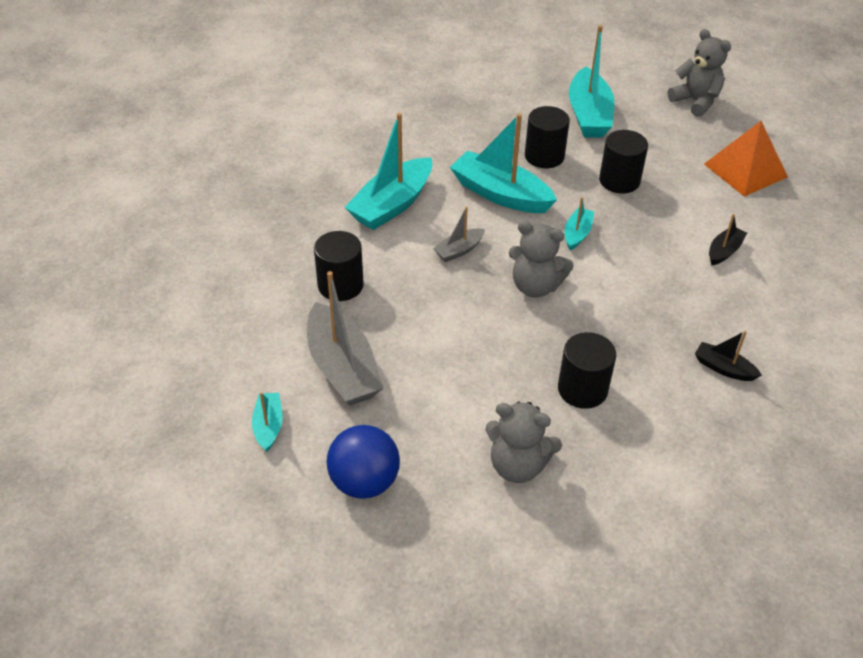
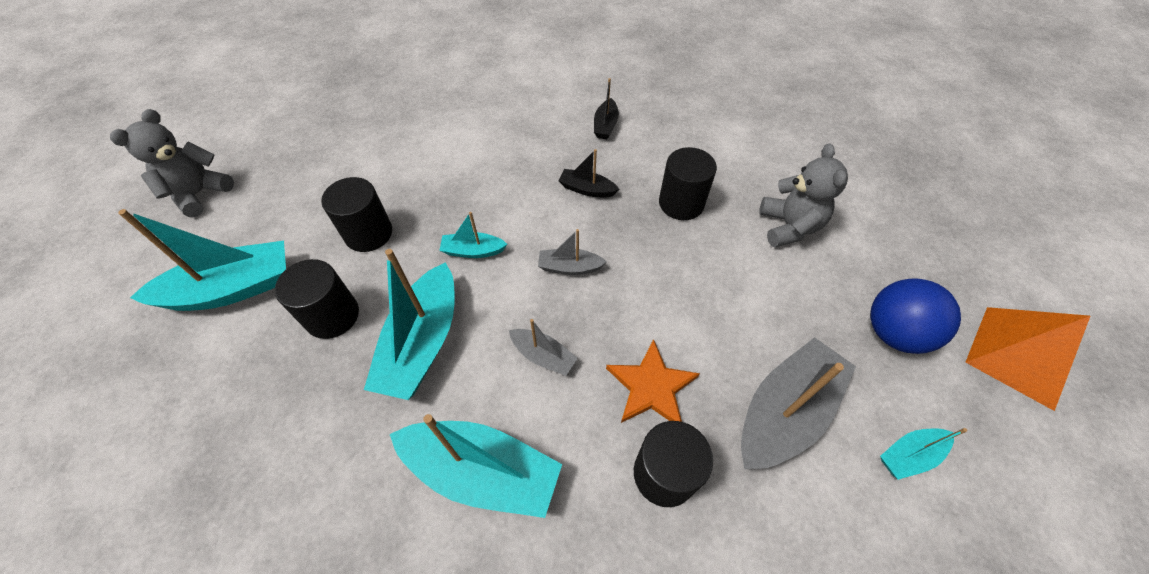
camera: 110 degrees left, 10 degrees up
grey teddy bear [509,221,574,298] -> grey boat [538,229,607,275]
orange pyramid [704,121,788,197] -> orange pyramid moved to [965,307,1090,411]
black boat [709,214,747,266] -> black boat moved to [558,149,619,197]
none -> orange star [606,339,700,423]

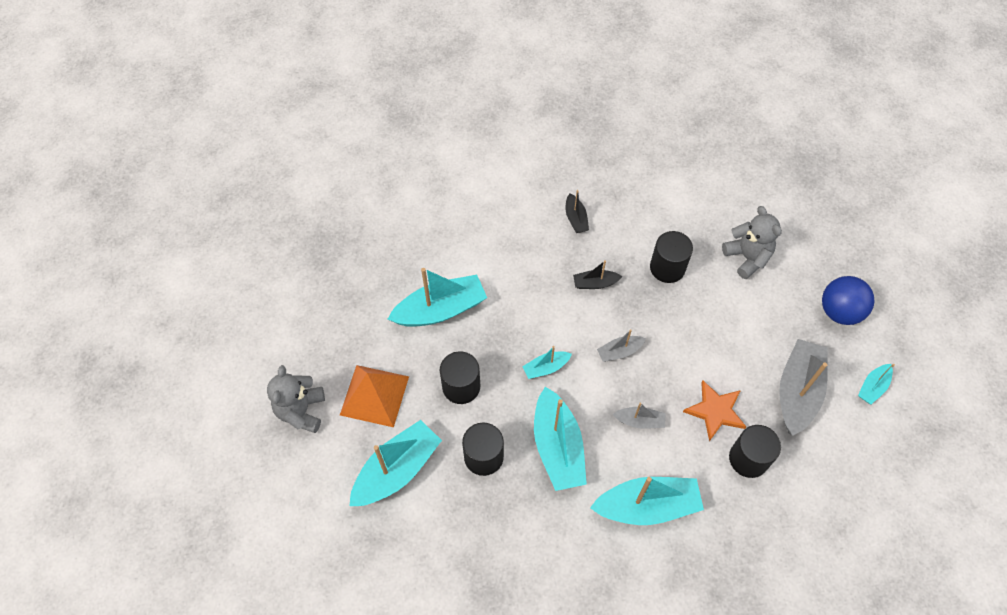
camera: 25 degrees left, 5 degrees up
orange pyramid [965,307,1090,411] -> orange pyramid moved to [340,365,409,427]
none -> turquoise boat [388,268,487,327]

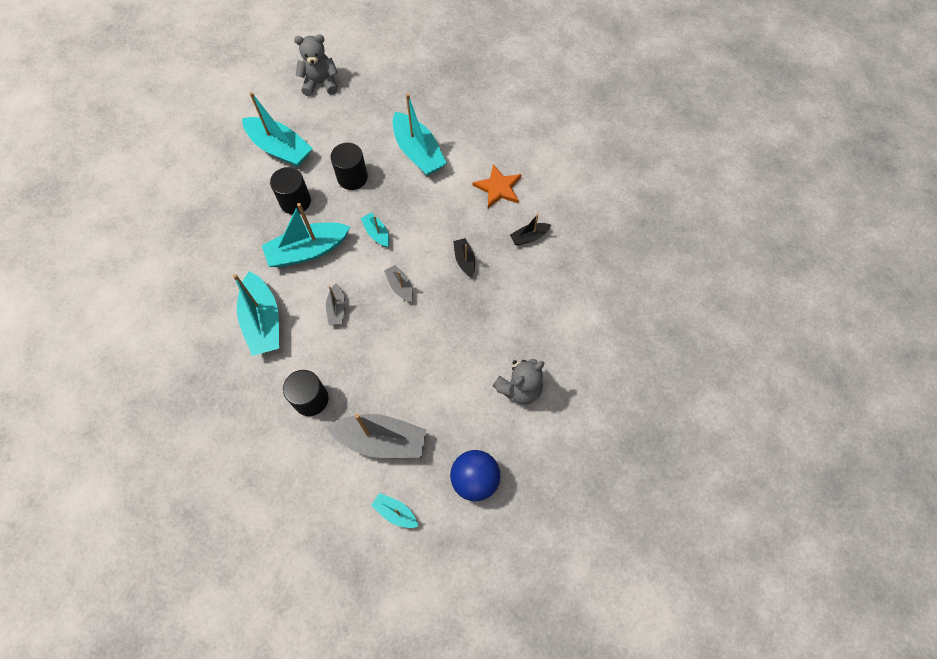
camera: 80 degrees right, 5 degrees up
orange pyramid [340,365,409,427] -> none
black cylinder [650,231,693,283] -> none
orange star [683,380,746,441] -> orange star moved to [472,164,522,208]

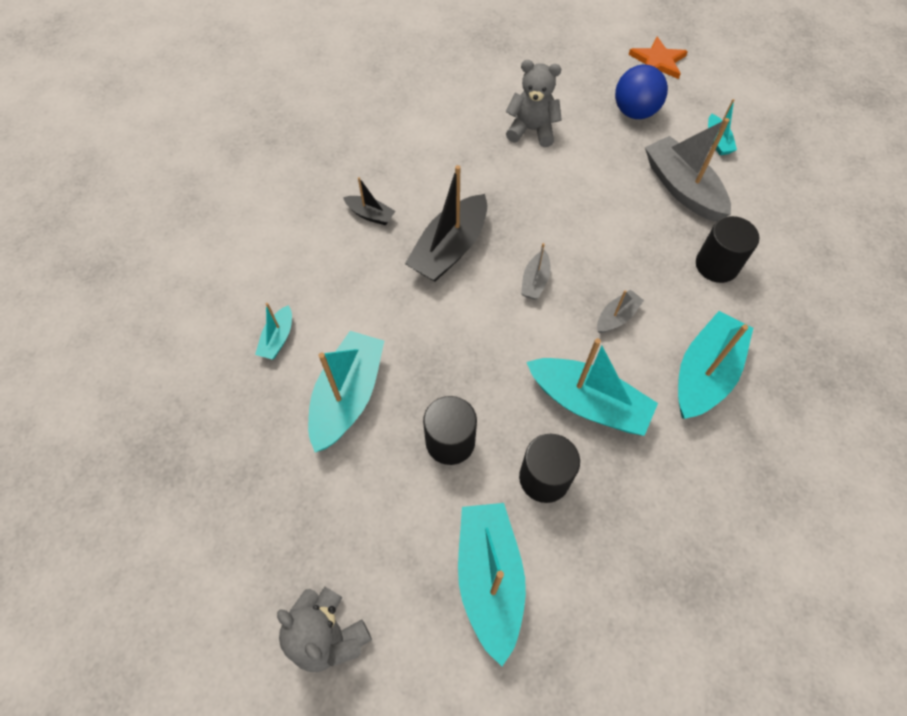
camera: 130 degrees left, 5 degrees down
turquoise boat [361,212,389,247] -> turquoise boat moved to [255,303,292,359]
black boat [453,238,475,277] -> black boat [405,165,488,282], size x2.01
orange star [472,164,522,208] -> orange star moved to [628,37,688,79]

